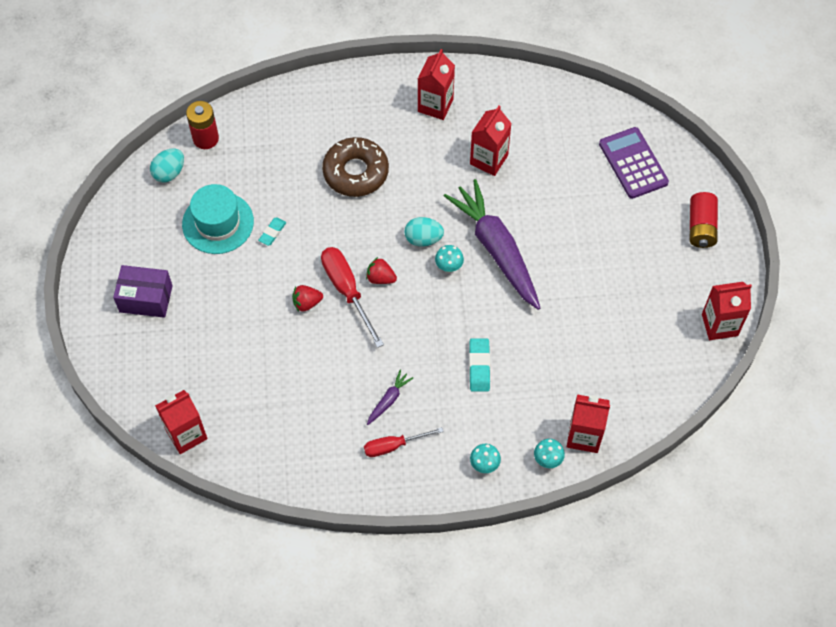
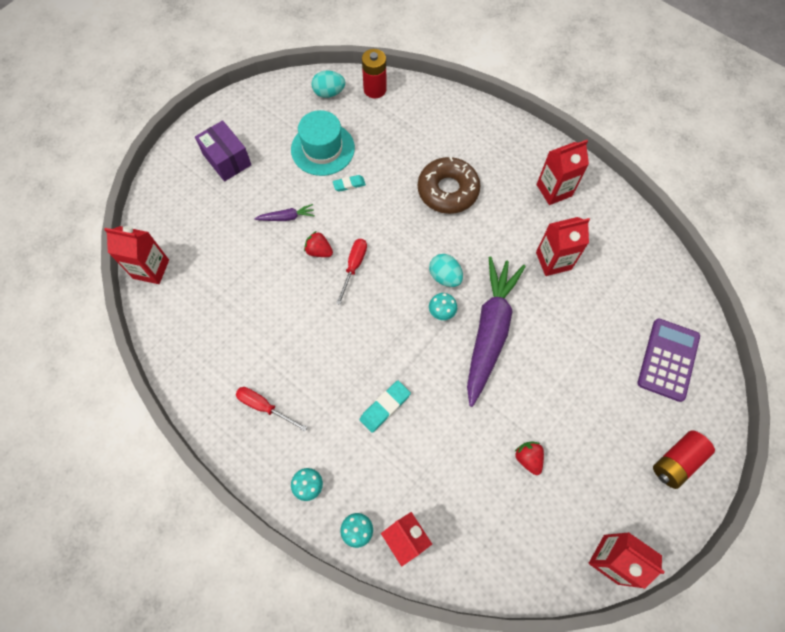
camera: 45 degrees right, 5 degrees up
red screwdriver [321,247,384,348] -> red screwdriver [336,239,367,305], size x0.65
red strawberry [366,257,397,284] -> red strawberry moved to [514,442,544,475]
purple carrot [367,370,413,425] -> purple carrot moved to [254,204,315,221]

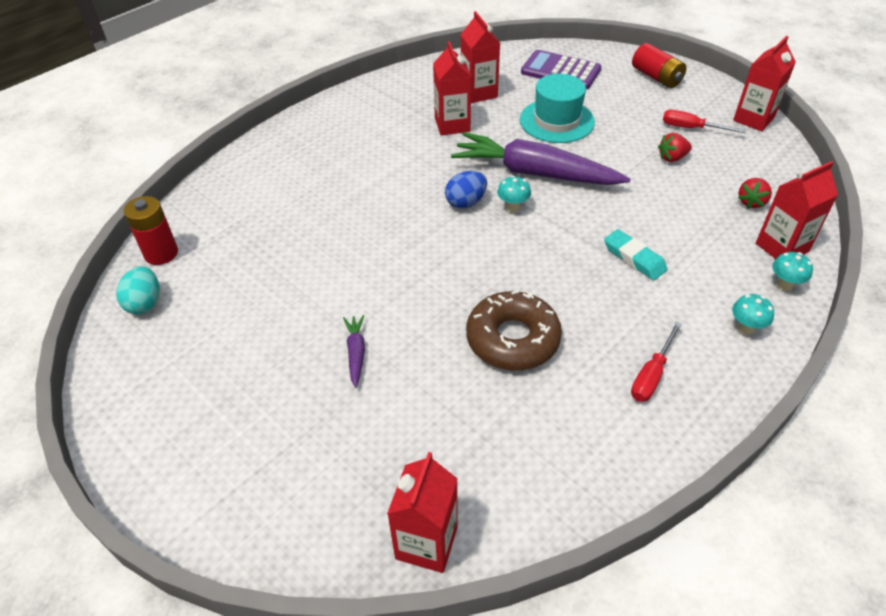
camera: 85 degrees left, 20 degrees down
purple box [195,120,251,181] -> none
turquoise hat [291,110,355,176] -> turquoise hat moved to [520,74,595,143]
red strawberry [304,231,333,257] -> red strawberry moved to [738,178,772,209]
turquoise eraser [333,175,366,192] -> none
red screwdriver [336,239,367,305] -> red screwdriver moved to [663,110,746,133]
brown donut [418,157,480,214] -> brown donut moved to [466,290,562,370]
turquoise egg [429,254,463,287] -> blue egg [445,171,487,209]
red carton [537,140,589,205] -> red carton moved to [461,11,500,103]

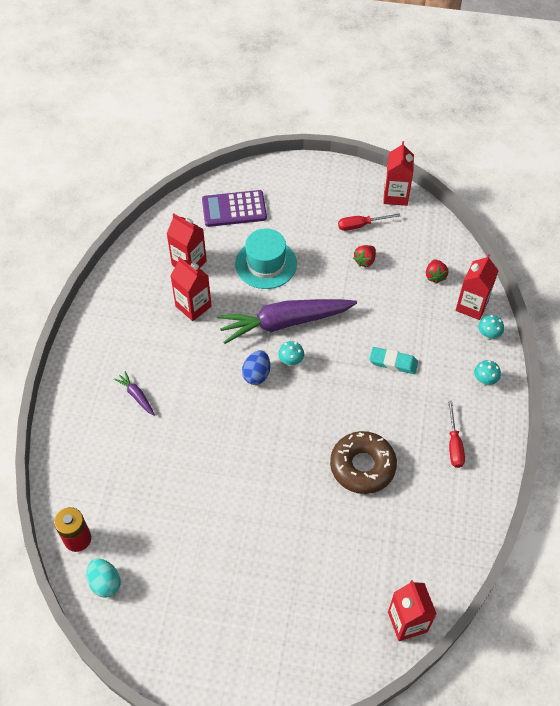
camera: 35 degrees left, 10 degrees up
purple carrot [343,315,365,388] -> purple carrot moved to [114,371,155,415]
red battery [632,43,687,88] -> none

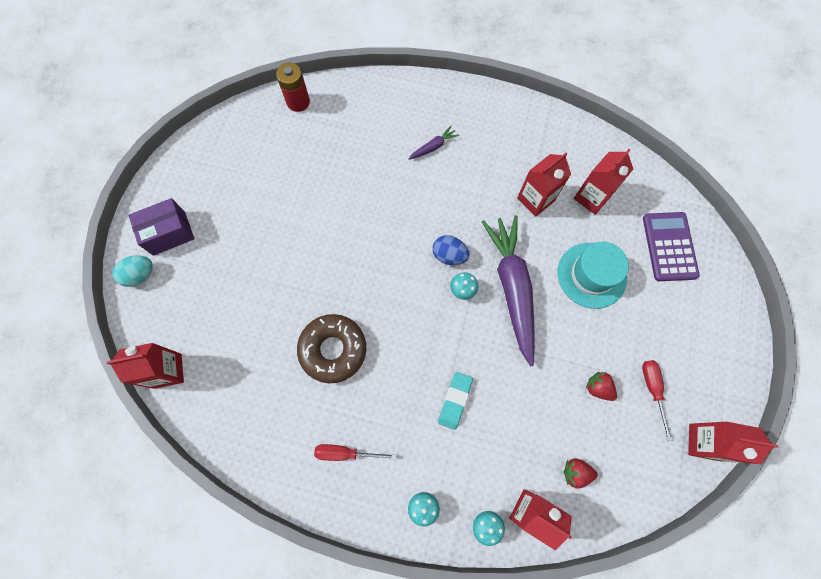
camera: 95 degrees right, 15 degrees up
turquoise egg [86,558,121,598] -> turquoise egg moved to [112,255,153,287]
none -> purple box [128,198,195,256]

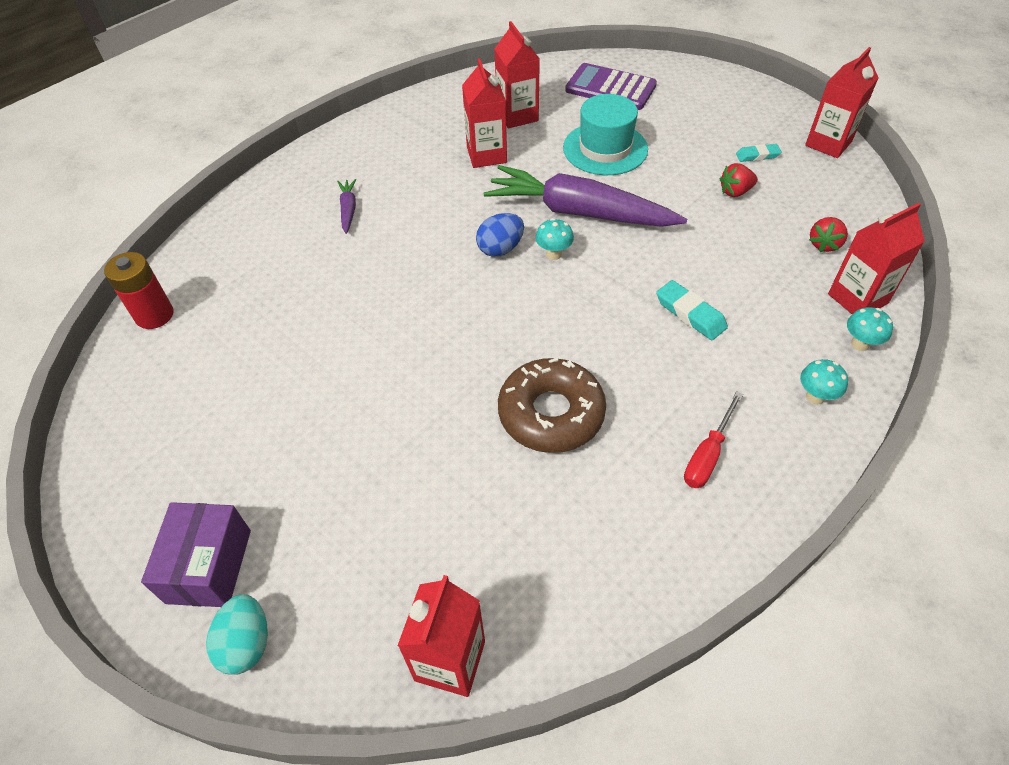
camera: 60 degrees left, 20 degrees down
red screwdriver [642,360,672,441] -> turquoise eraser [736,144,782,162]

